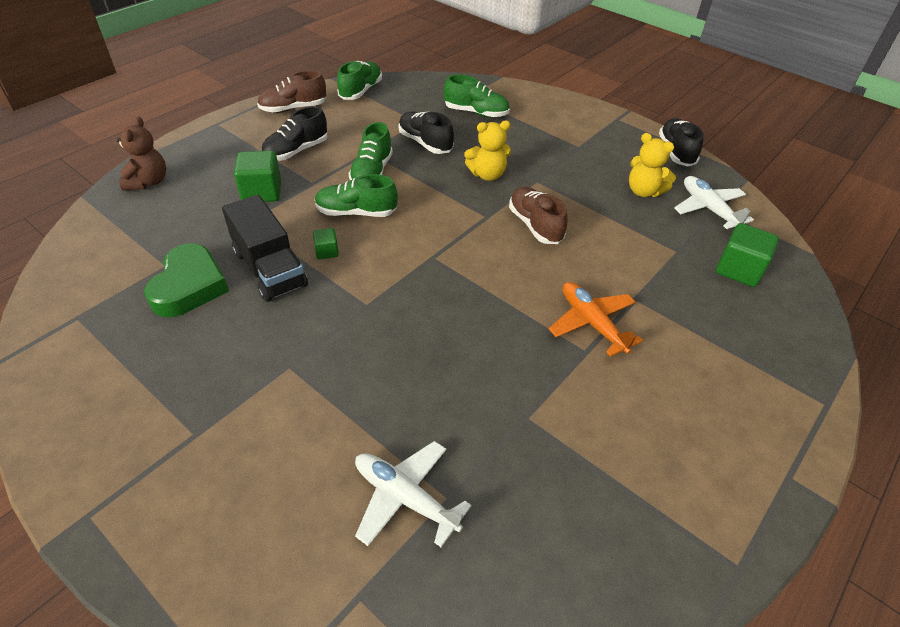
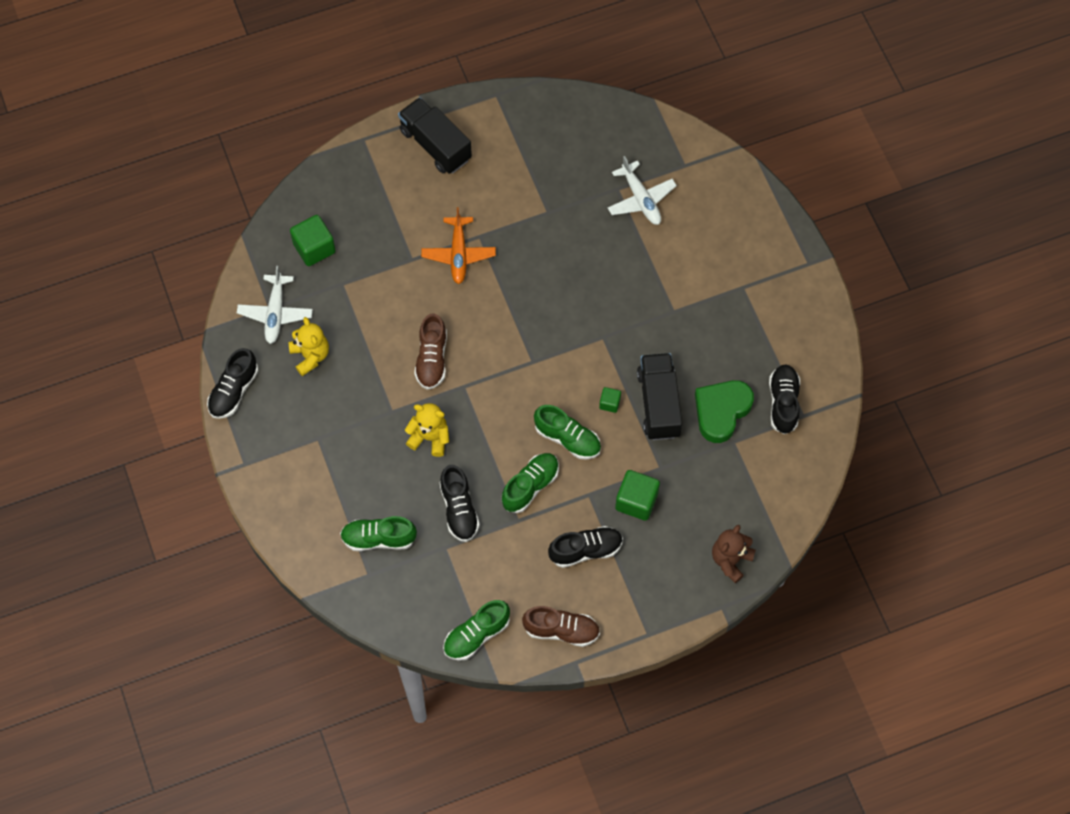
camera: 150 degrees left, 20 degrees up
green shoe [444,75,510,118] -> green shoe turned 45 degrees counterclockwise [340,516,417,551]
none -> black truck [398,97,472,174]
none -> black shoe [769,364,800,434]

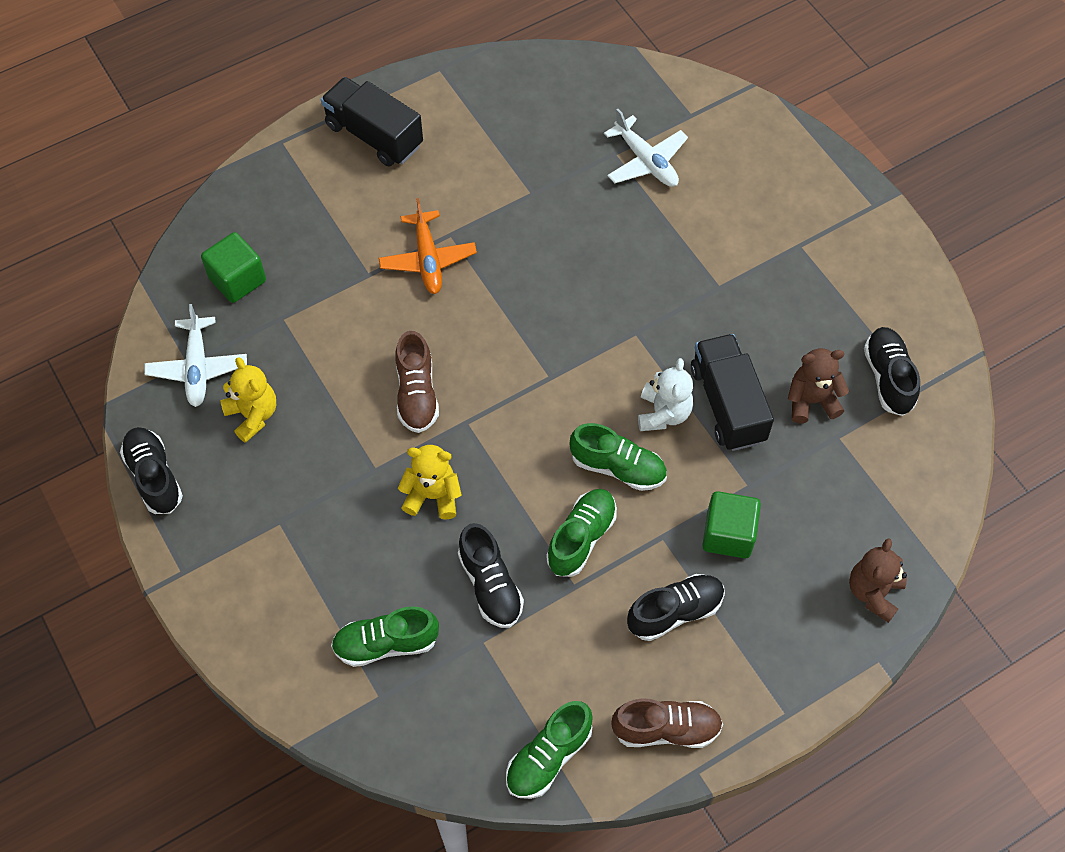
camera: 10 degrees left, 5 degrees down
black shoe [207,348,258,419] -> black shoe turned 135 degrees clockwise [120,427,183,514]
green cube [599,387,621,413] -> white teddy bear [638,358,693,431]
green heart [695,380,754,443] -> brown teddy bear [788,348,849,424]

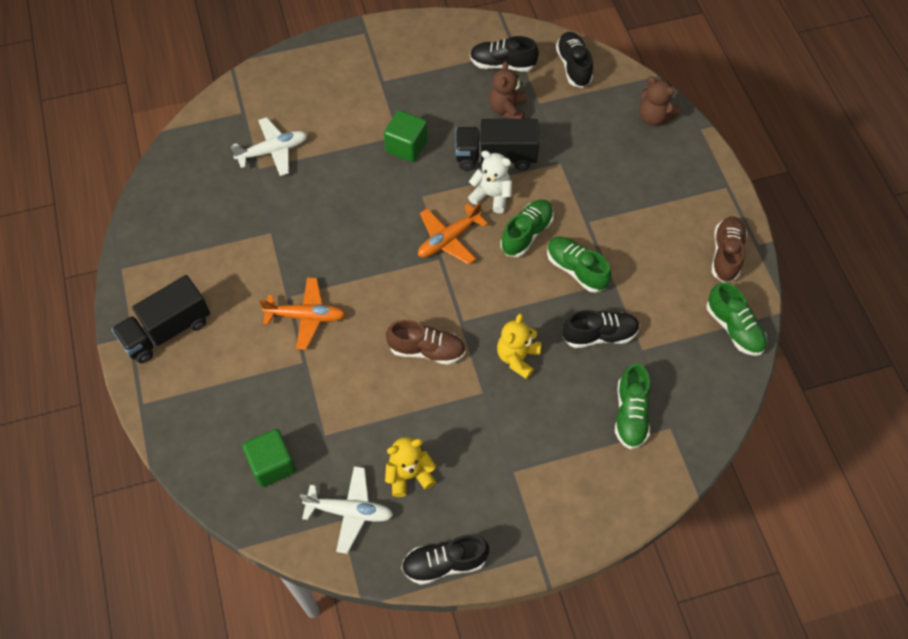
camera: 75 degrees left, 0 degrees up
black shoe [627,574,725,641] -> black shoe moved to [556,32,593,88]
green cube [702,491,761,558] -> green cube moved to [384,110,428,162]
none -> orange plane [418,202,488,265]

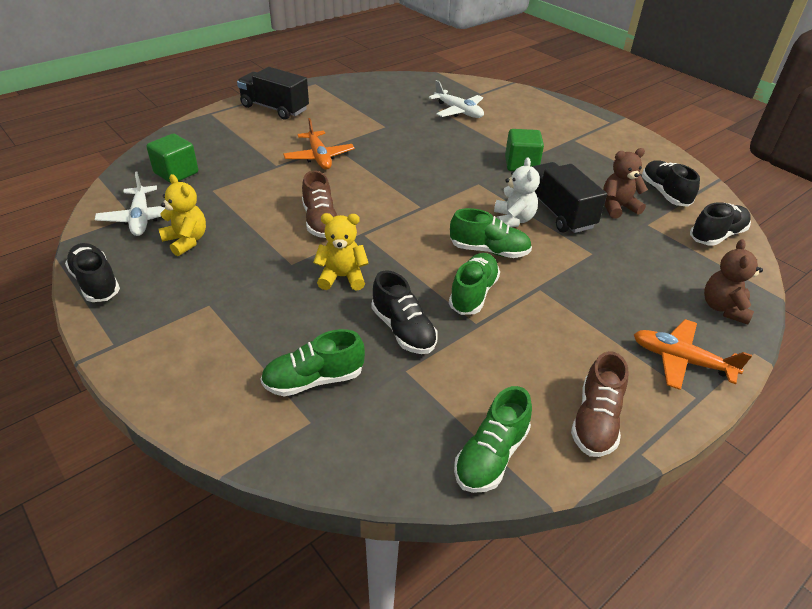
camera: 65 degrees right, 20 degrees down
orange plane [418,202,488,265] -> orange plane moved to [634,319,752,390]
brown shoe [712,216,747,282] -> brown shoe turned 120 degrees clockwise [571,351,629,457]

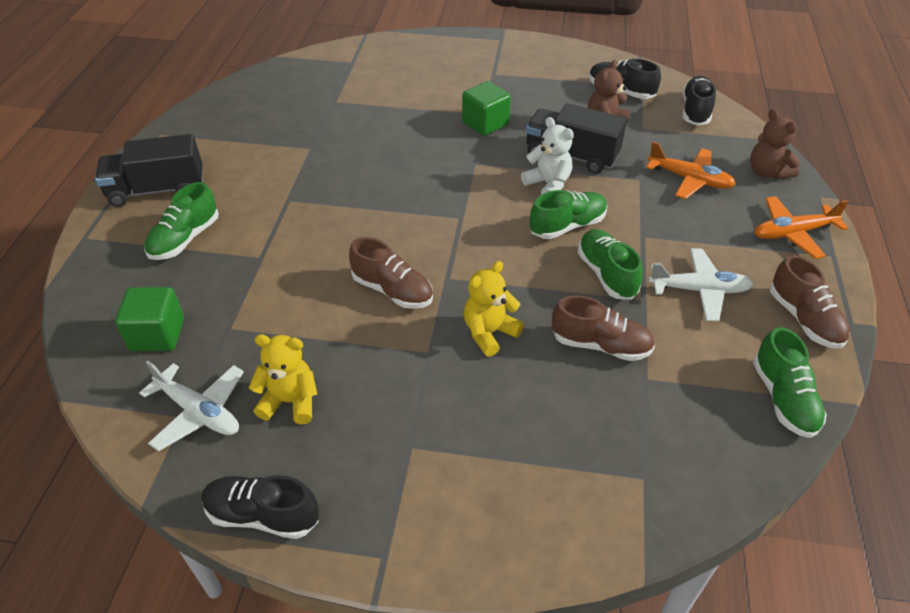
camera: 40 degrees left, 5 degrees up
green shoe [261,329,365,396] -> green shoe moved to [144,182,219,260]
orange plane [283,118,355,170] -> orange plane moved to [646,141,736,199]
black shoe [372,270,438,354] -> brown shoe [552,295,655,361]
white plane [429,80,484,118] -> white plane moved to [649,248,754,321]

